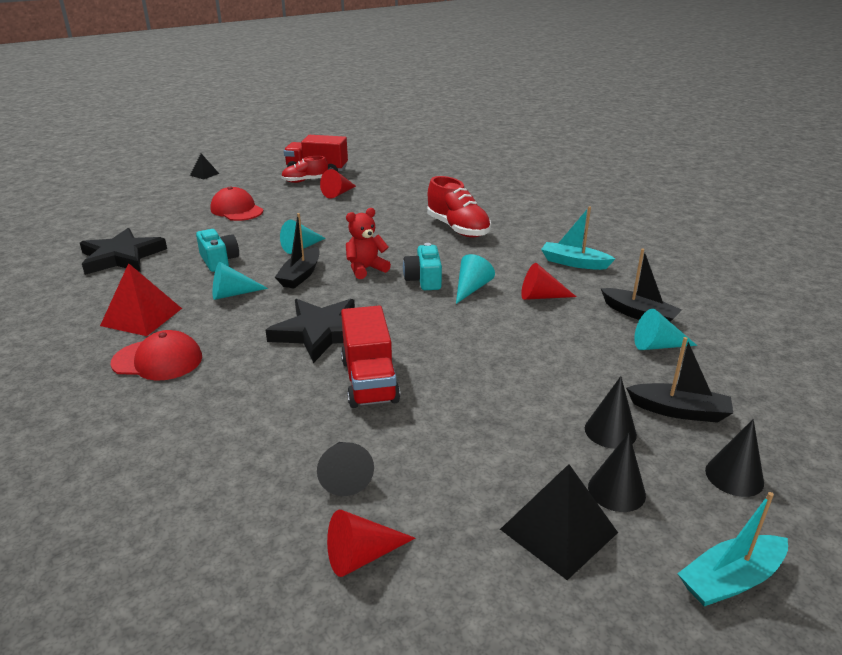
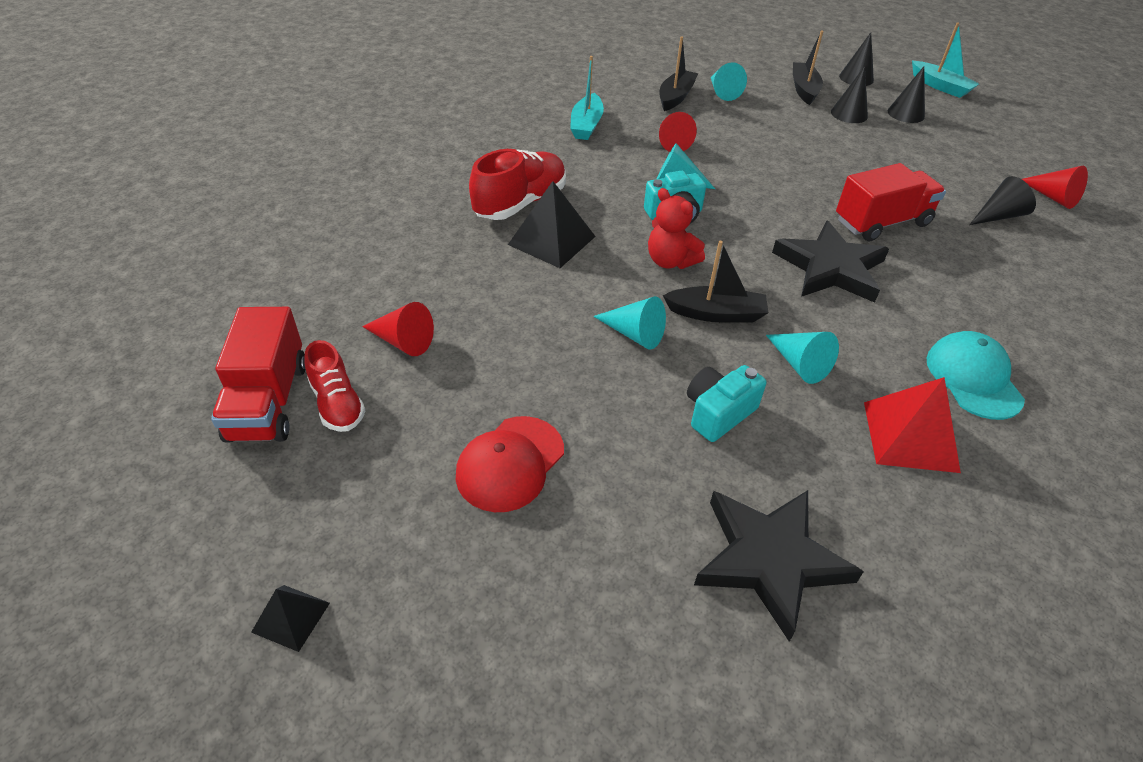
camera: 105 degrees left, 15 degrees up
red cap [111,330,202,380] -> turquoise cap [927,331,1025,420]
black pyramid [500,464,618,580] -> black pyramid moved to [508,181,596,268]

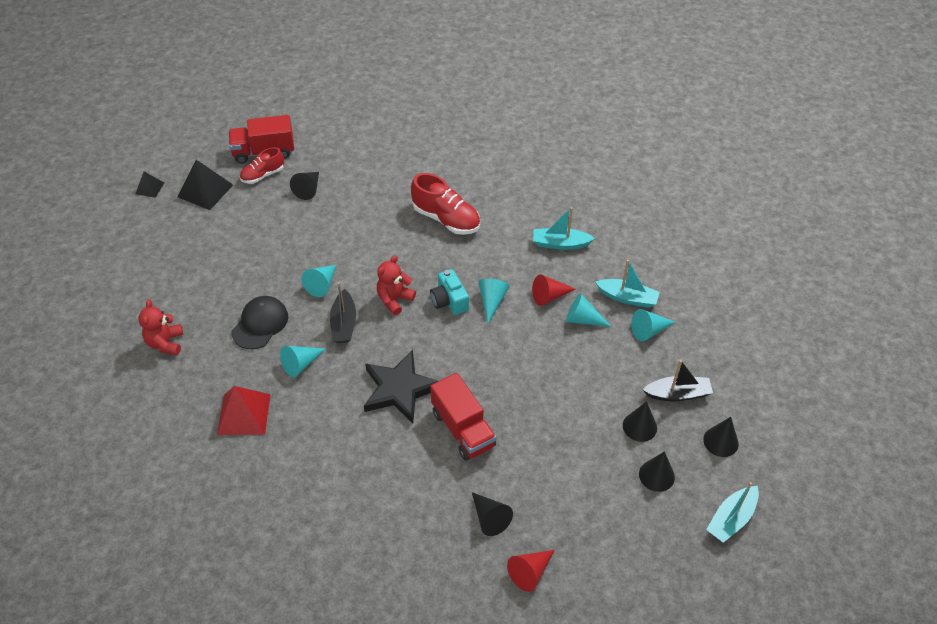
camera: 85 degrees right, 5 degrees up
red cone [362,302,434,356] -> black cone [290,172,319,200]
red cap [456,416,564,512] -> none
black pyramid [508,181,596,268] -> black pyramid moved to [178,160,233,210]
black boat [659,36,698,111] -> turquoise boat [595,260,660,308]
turquoise camera [687,365,766,442] -> black cap [232,296,288,349]
black star [694,490,864,642] -> red teddy bear [138,300,183,355]
turquoise cap [927,331,1025,420] -> none
none -> turquoise cone [566,293,612,327]

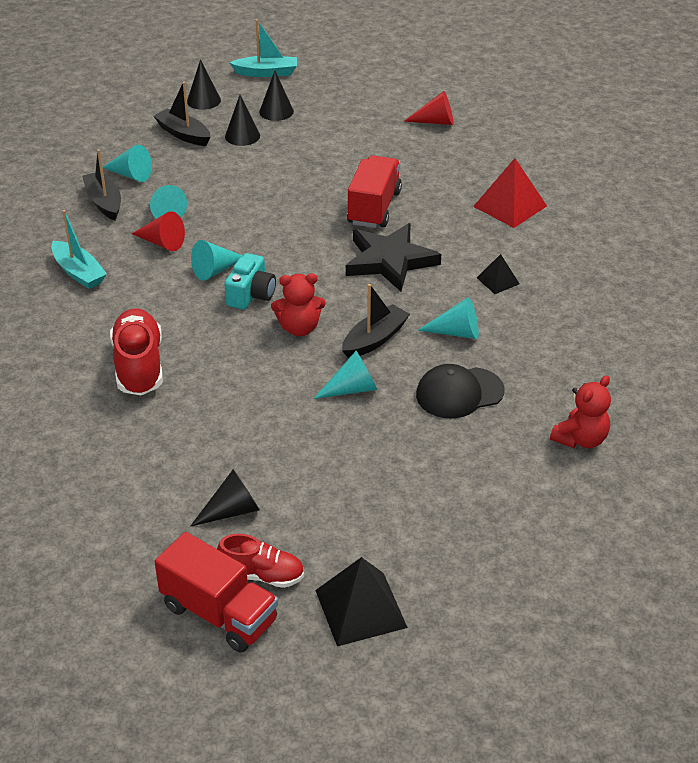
camera: 135 degrees left, 10 degrees down
black pyramid [135,172,164,198] -> black pyramid moved to [477,254,519,294]
red pyramid [217,386,271,435] -> red pyramid moved to [473,158,547,228]
black cone [472,492,513,536] -> none
turquoise boat [595,260,660,308] -> black boat [82,149,121,220]

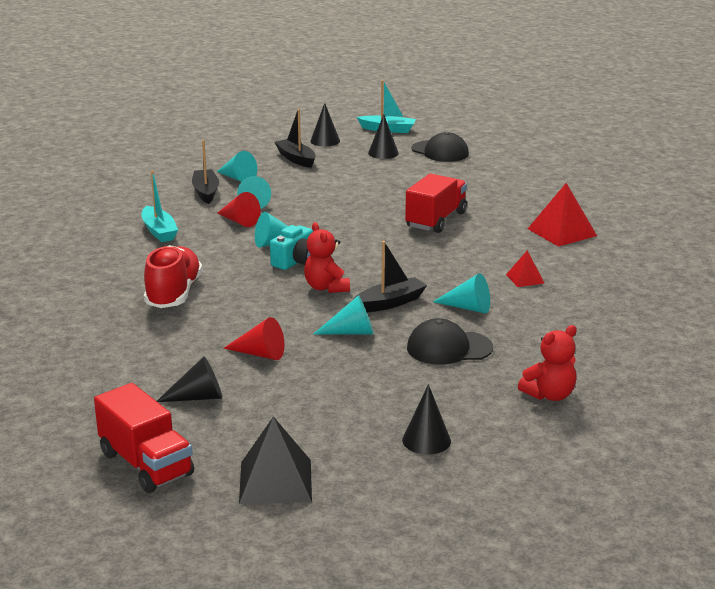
camera: 15 degrees right, 15 degrees down
red shoe [217,534,304,588] -> none
black cone [225,95,260,146] -> black cone moved to [402,384,451,455]
red teddy bear [271,273,326,336] -> red teddy bear turned 60 degrees clockwise [304,222,350,293]
black star [346,223,441,291] -> none
red cone [404,91,454,125] -> red cone moved to [223,317,285,360]
black pyramid [477,254,519,294] -> red pyramid [506,250,545,287]
none -> black cap [411,132,469,162]

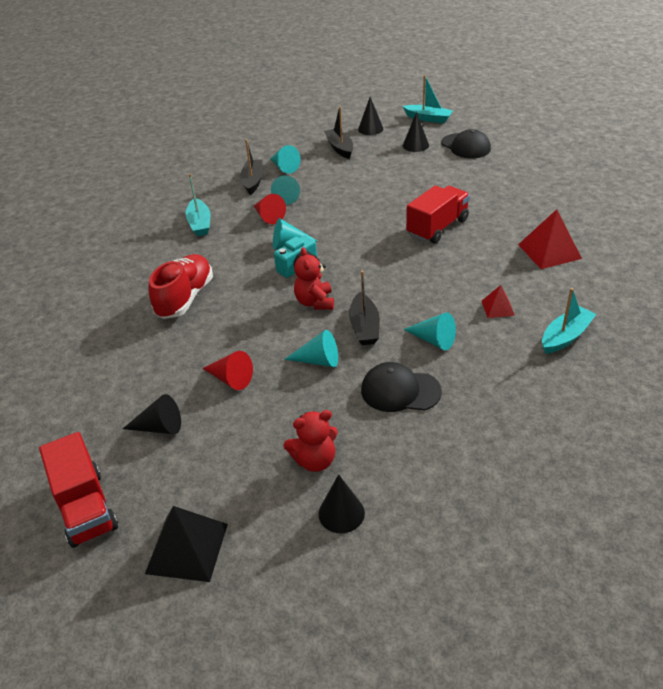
camera: 15 degrees right, 15 degrees up
black boat [354,241,427,312] -> black boat turned 105 degrees clockwise [349,271,380,345]
red teddy bear [518,325,577,401] -> red teddy bear moved to [284,410,338,472]
none -> turquoise boat [542,288,596,354]

